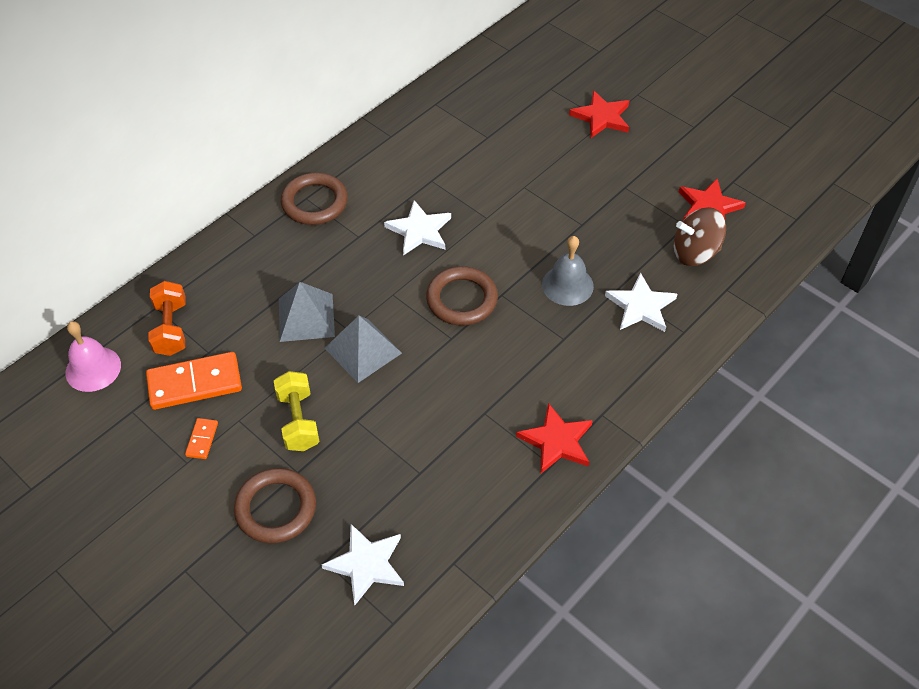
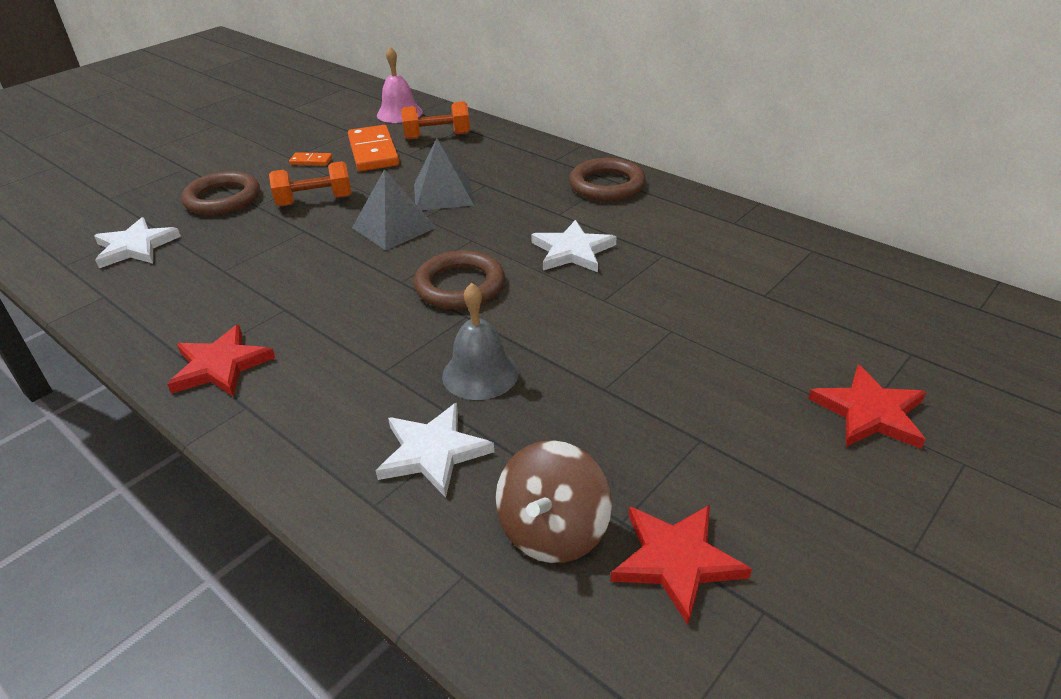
camera: 90 degrees right, 15 degrees down
yellow dumbbell [274,371,320,451] -> orange dumbbell [269,161,352,206]
brown spinning top [674,207,726,266] -> brown spinning top turned 150 degrees counterclockwise [495,440,612,563]

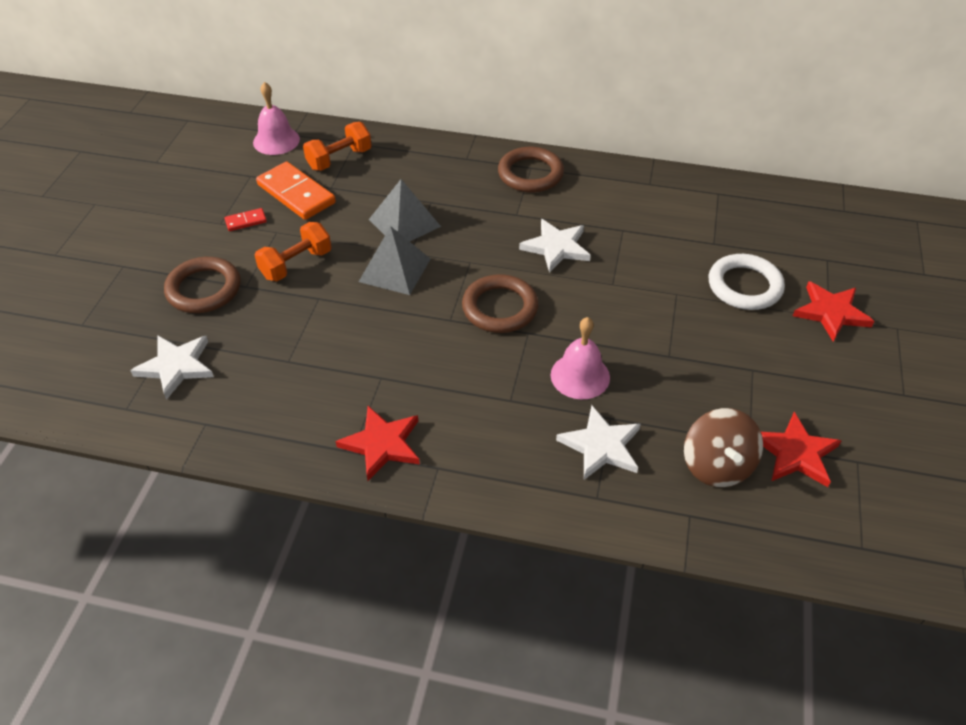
camera: 30 degrees left, 10 degrees up
orange domino [289,152,332,166] -> red domino [225,208,267,231]
grey bell [442,283,519,400] -> pink bell [551,317,610,399]
none -> white ring [709,254,785,310]

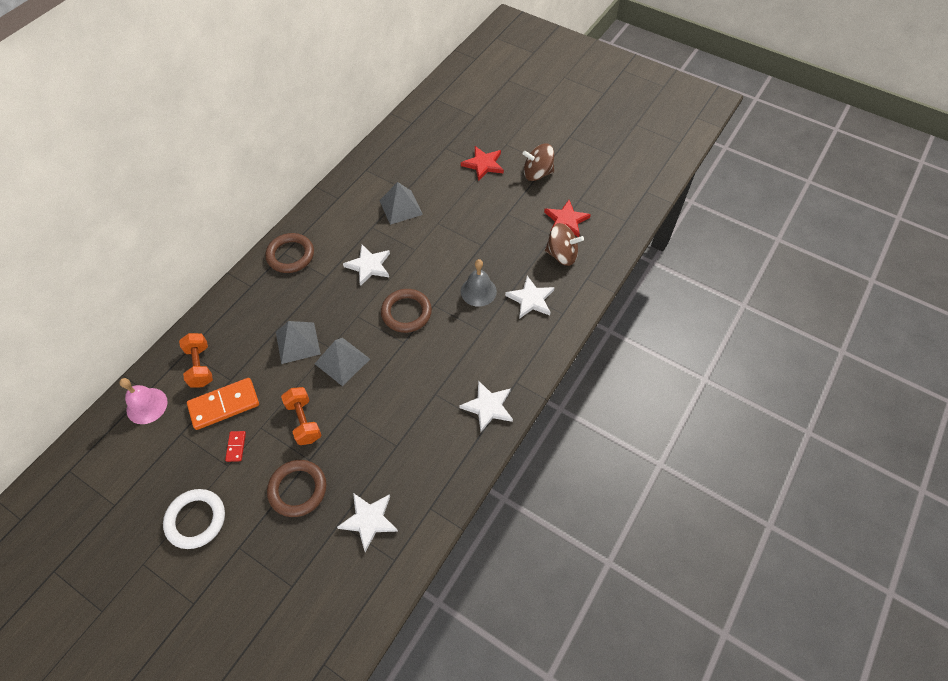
camera: 70 degrees left, 10 degrees up
red star [336,406,420,481] -> white star [459,380,513,432]
pink bell [551,317,610,399] -> grey bell [461,259,497,307]
white ring [709,254,785,310] -> white ring moved to [163,489,225,549]
none -> grey pyramid [379,182,423,225]
none -> brown spinning top [522,144,554,181]

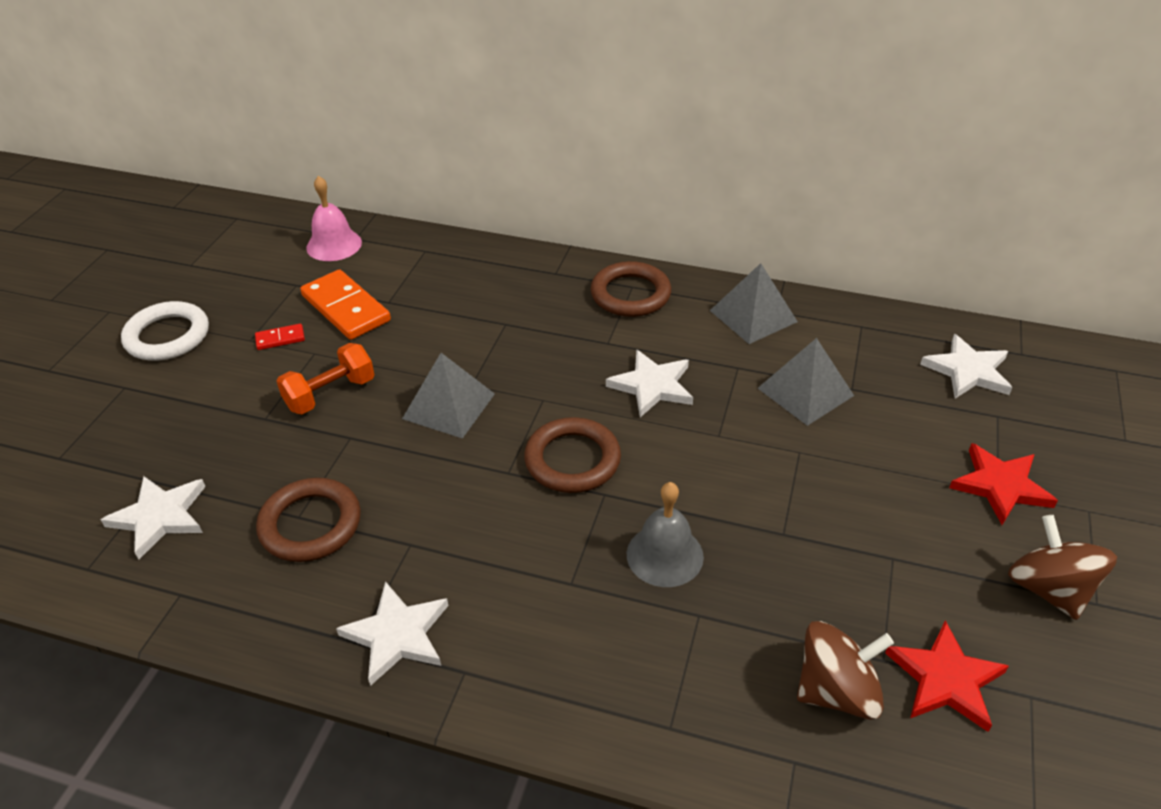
camera: 75 degrees right, 15 degrees down
orange dumbbell [179,333,213,388] -> none
brown ring [267,460,326,517] -> brown ring moved to [256,478,361,562]
grey pyramid [276,321,321,364] -> grey pyramid moved to [710,263,798,344]
white star [505,276,555,319] -> white star moved to [920,334,1013,398]
brown spinning top [545,223,584,266] -> brown spinning top turned 105 degrees counterclockwise [797,621,894,720]

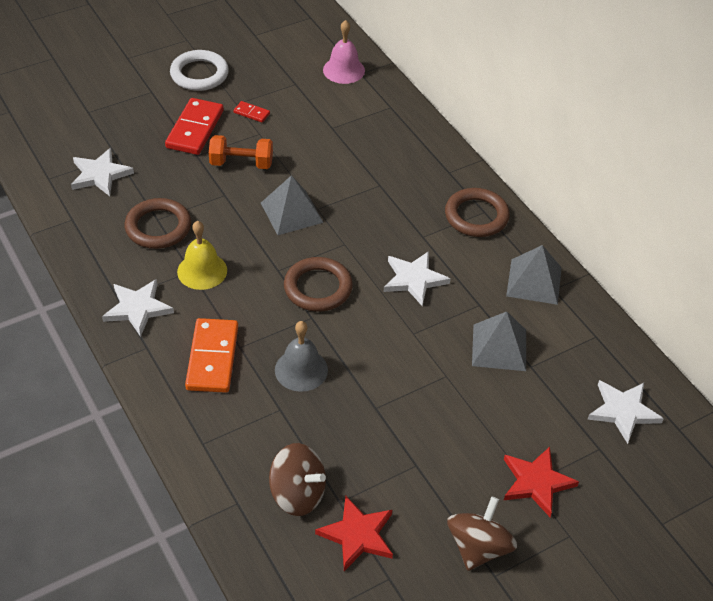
camera: 40 degrees right, 5 degrees up
orange domino [300,269,391,340] -> orange domino moved to [185,318,238,393]
none -> red domino [165,98,224,155]
none -> yellow bell [177,221,227,290]

